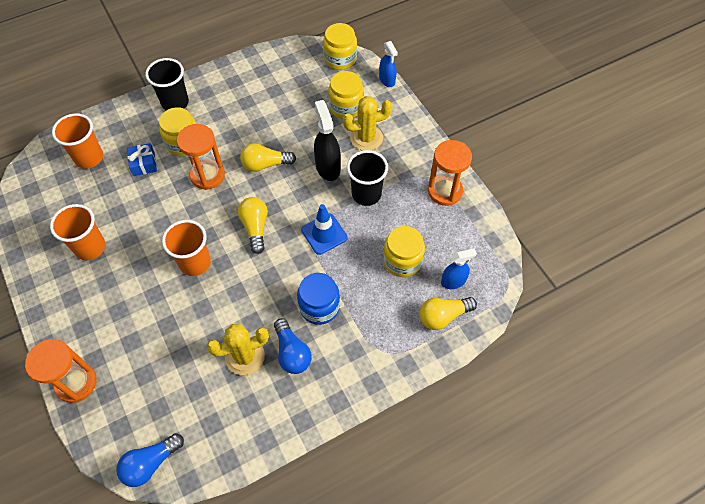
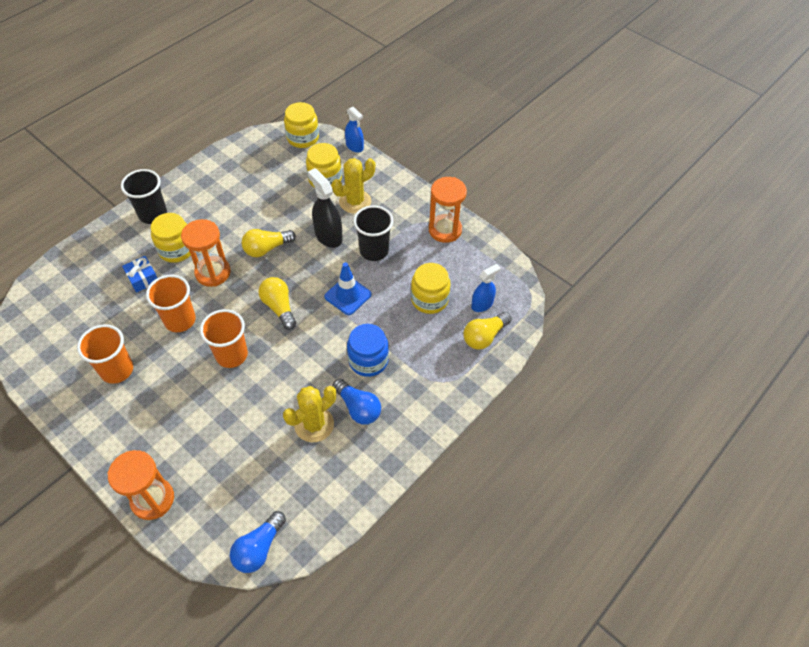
camera: 20 degrees left, 5 degrees down
orange cup [52,113,103,169] -> orange cup moved to [146,275,196,332]

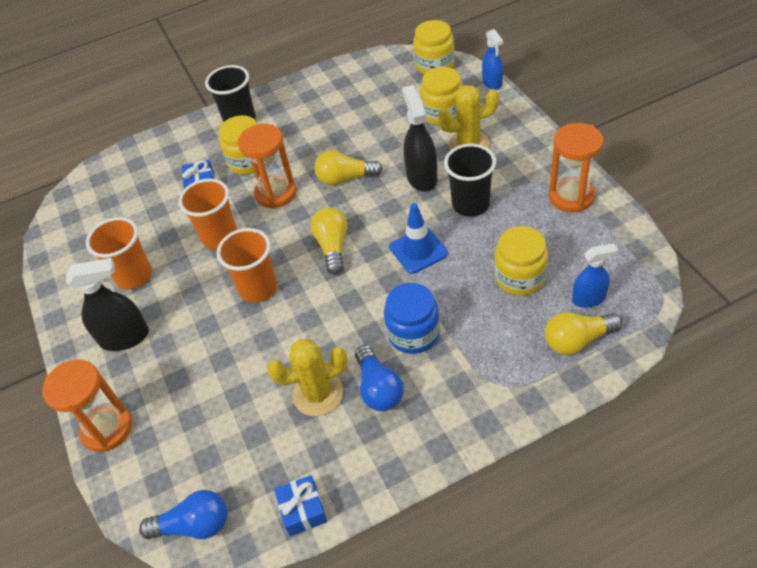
camera: 30 degrees right, 5 degrees down
blue light bulb [230,511,286,573] -> blue light bulb turned 150 degrees counterclockwise [139,490,227,539]
none -> black spray bottle [66,258,149,351]
none -> blue gift [274,475,327,536]

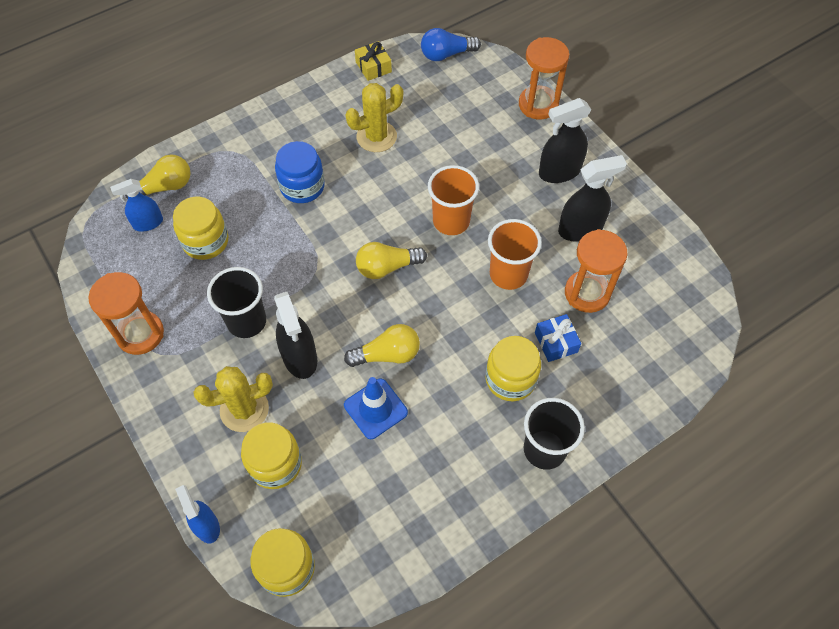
camera: 165 degrees right, 10 degrees up
orange cup [86,217,152,289] -> black spray bottle [558,155,627,242]
orange hourglass [238,124,296,209] -> orange hourglass moved to [565,229,628,313]
blue gift [274,475,327,536] -> yellow gift [355,41,392,81]
yellow light bulb [311,207,347,275] -> yellow light bulb turned 90 degrees clockwise [356,242,427,279]
blue light bulb [355,345,404,411] -> none
blue traffic cone [389,203,448,274] -> blue traffic cone moved to [344,377,408,439]

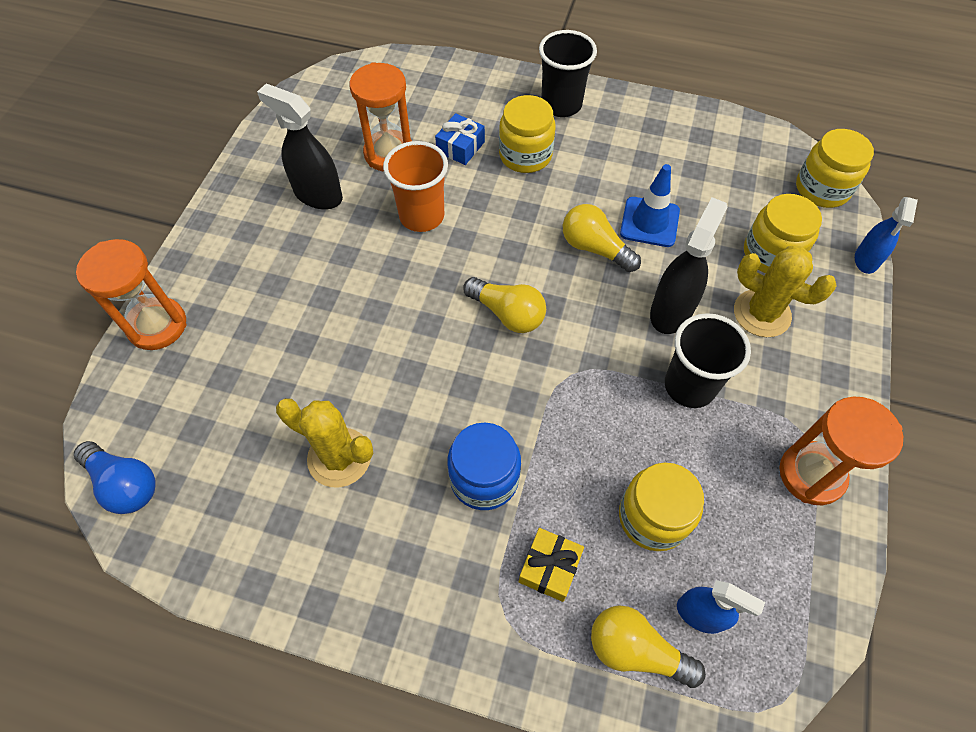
camera: 130 degrees left, 0 degrees up
yellow gift [355,41,392,81] -> yellow gift moved to [519,528,584,602]
orange cup [428,165,479,235] -> none
black spray bottle [539,98,592,183] -> none

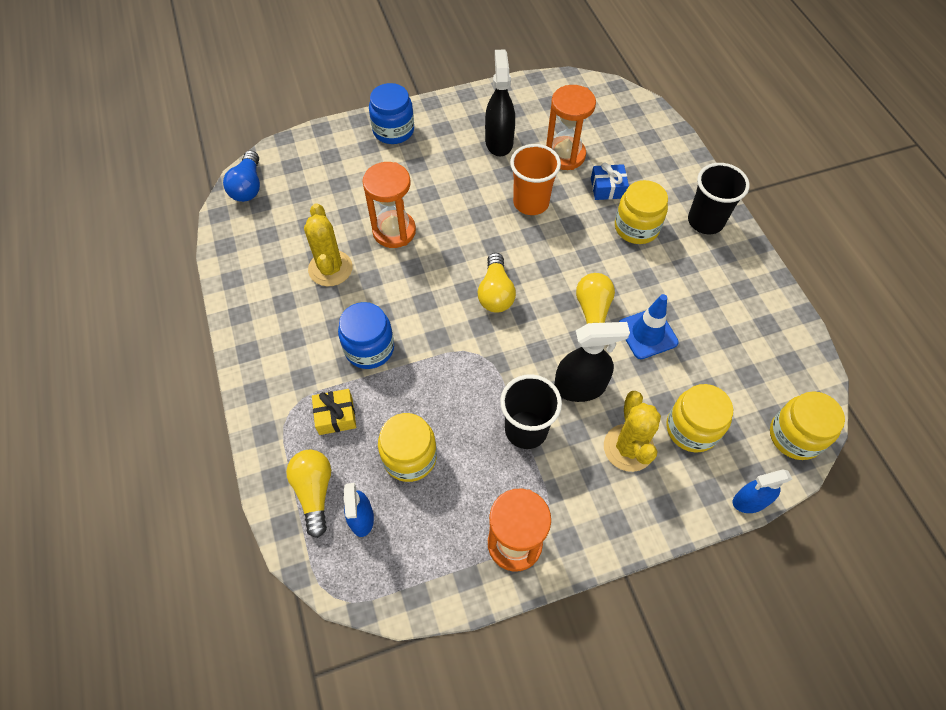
camera: 55 degrees right, 0 degrees up
orange hourglass [76,239,187,350] -> orange hourglass moved to [362,162,416,248]
none -> blue jar [369,83,414,144]

